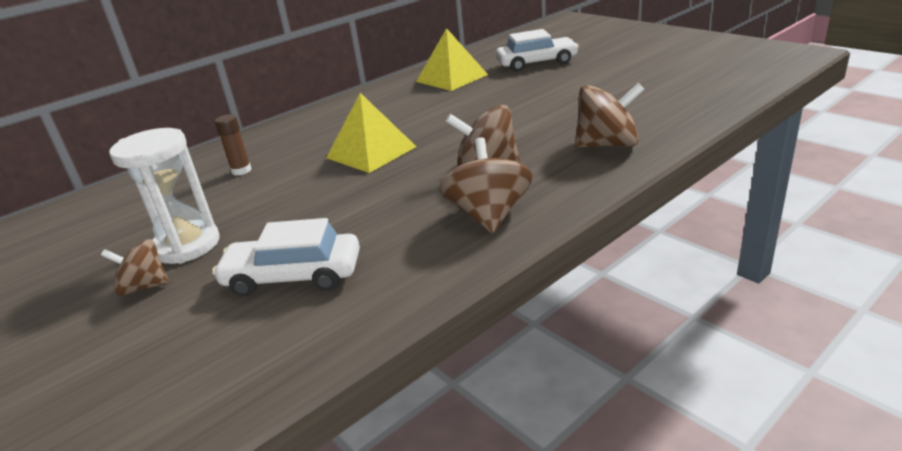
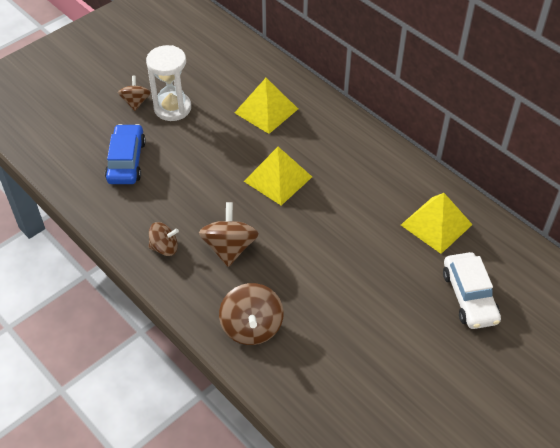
camera: 85 degrees right, 20 degrees up
white car [212,218,360,297] -> blue car [105,124,146,184]
brown glue stick [215,114,251,175] -> yellow pyramid [234,78,298,134]
brown spinning top [439,137,533,233] -> brown spinning top [149,222,179,256], size x0.63

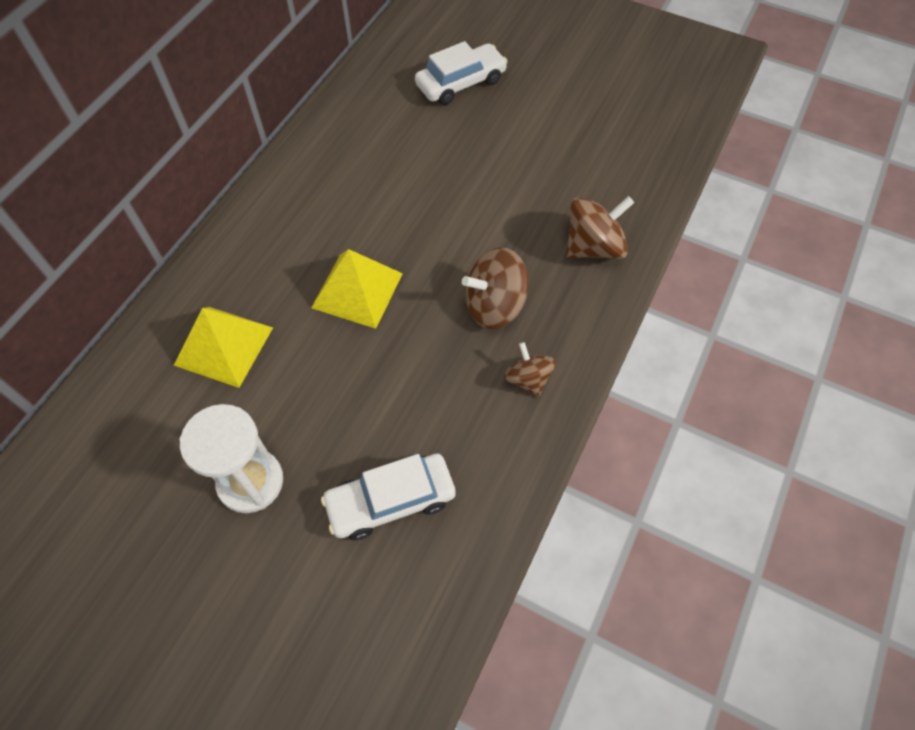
camera: 110 degrees left, 10 degrees up
blue car [105,124,146,184] -> white car [321,454,456,540]
brown spinning top [118,76,151,111] -> none
yellow pyramid [401,193,473,254] -> none

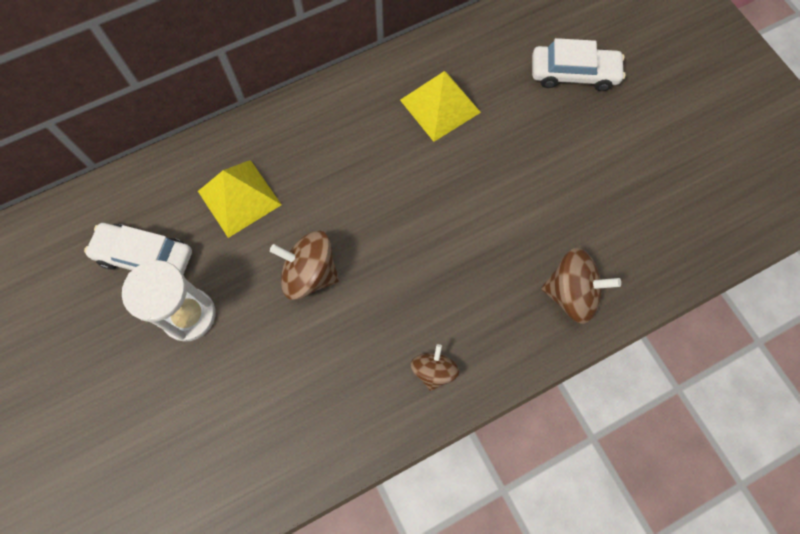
camera: 35 degrees right, 10 degrees up
yellow pyramid [311,249,403,329] -> yellow pyramid moved to [400,71,481,142]
white car [321,454,456,540] -> white car moved to [84,223,192,274]
brown spinning top [462,247,529,329] -> brown spinning top moved to [270,231,339,300]

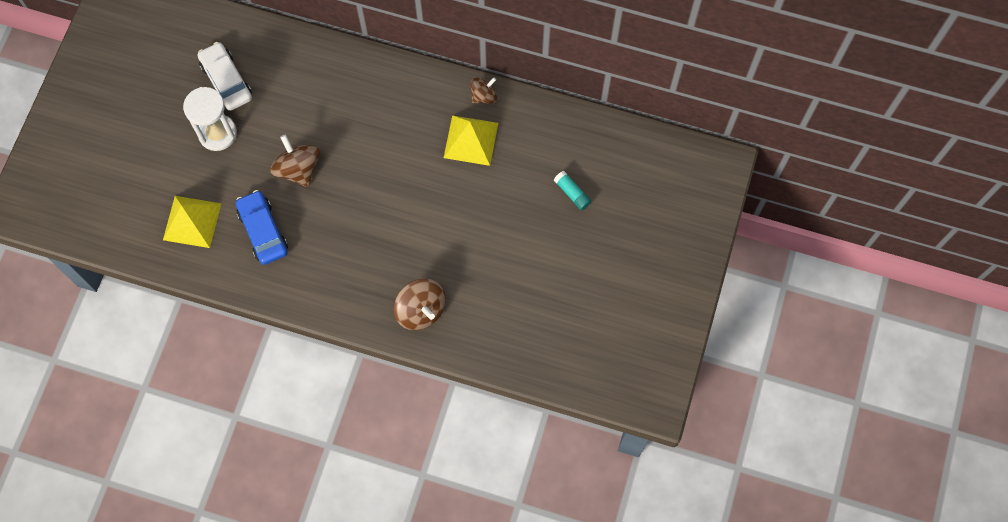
camera: 45 degrees right, 0 degrees up
yellow pyramid [198,160,282,238] -> yellow pyramid moved to [163,196,222,248]
brown spinning top [411,344,459,391] -> brown spinning top moved to [470,77,497,104]
white car [532,38,626,91] -> turquoise glue stick [554,171,591,210]
none -> blue car [236,190,288,265]

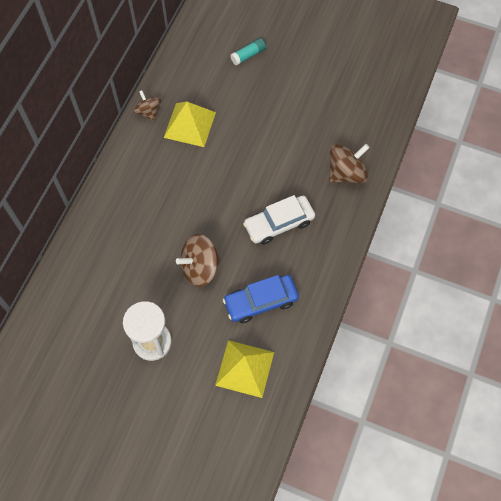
camera: 85 degrees left, 5 degrees down
white car [198,42,252,111] -> white car moved to [243,195,315,245]

